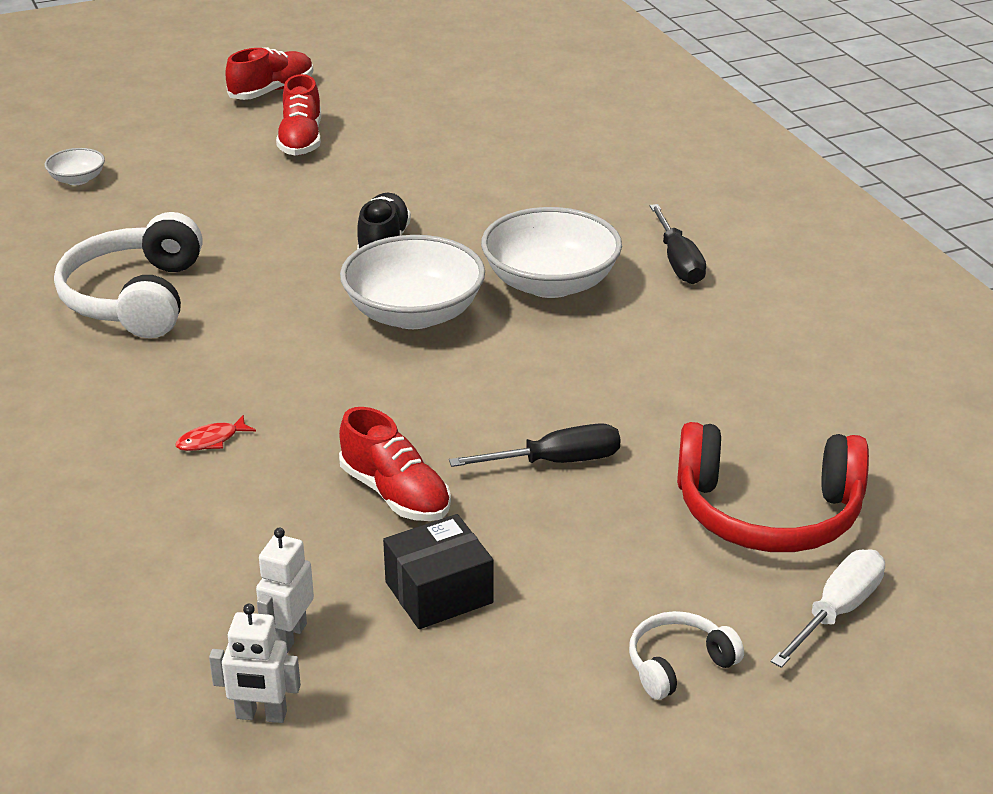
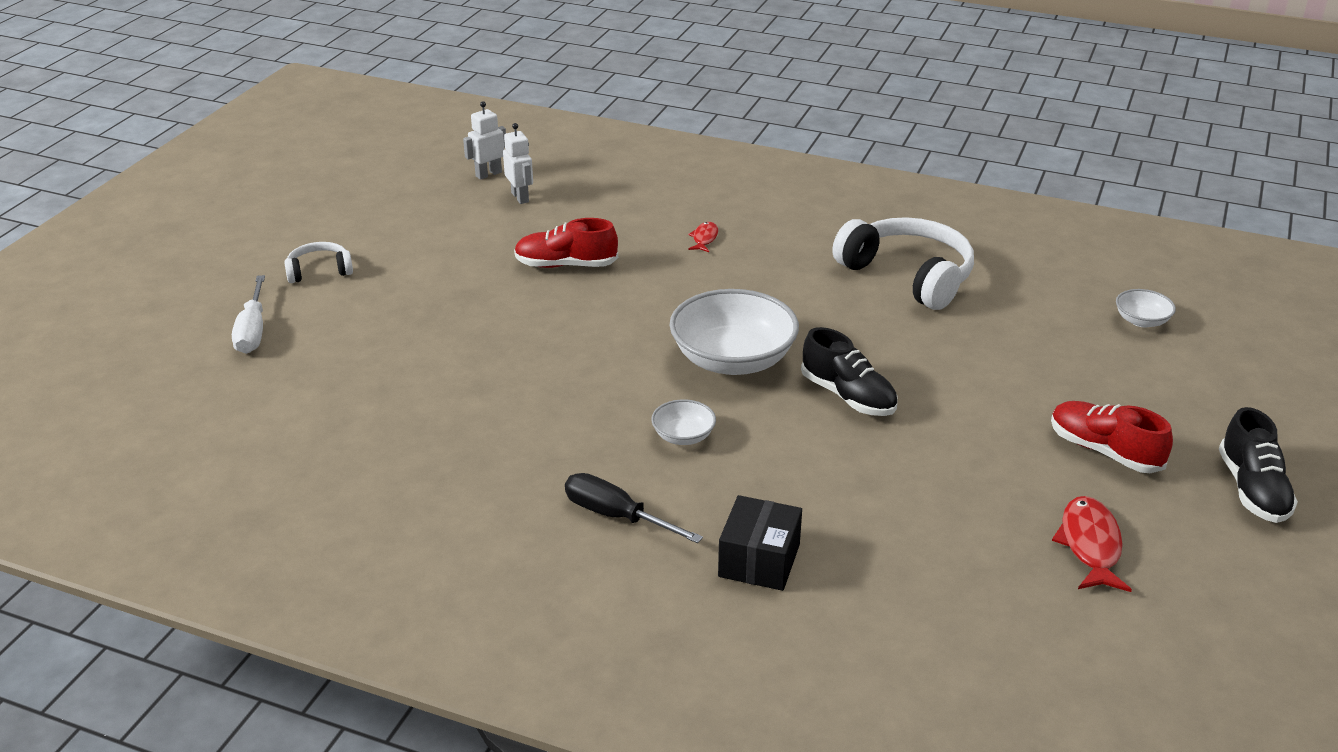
camera: 135 degrees right, 0 degrees up
red shoe [226,47,314,100] -> black shoe [1219,407,1298,523]
black box [383,514,493,629] -> black box moved to [718,495,802,591]
black screwdriver [449,423,621,467] -> none
white bowl [481,207,622,298] -> white bowl [651,399,716,445], size x0.47
white headphones [629,611,744,700] -> white headphones turned 120 degrees counterclockwise [284,242,353,283]
red headphones [677,422,869,552] -> none
none -> red fish [1052,496,1132,592]

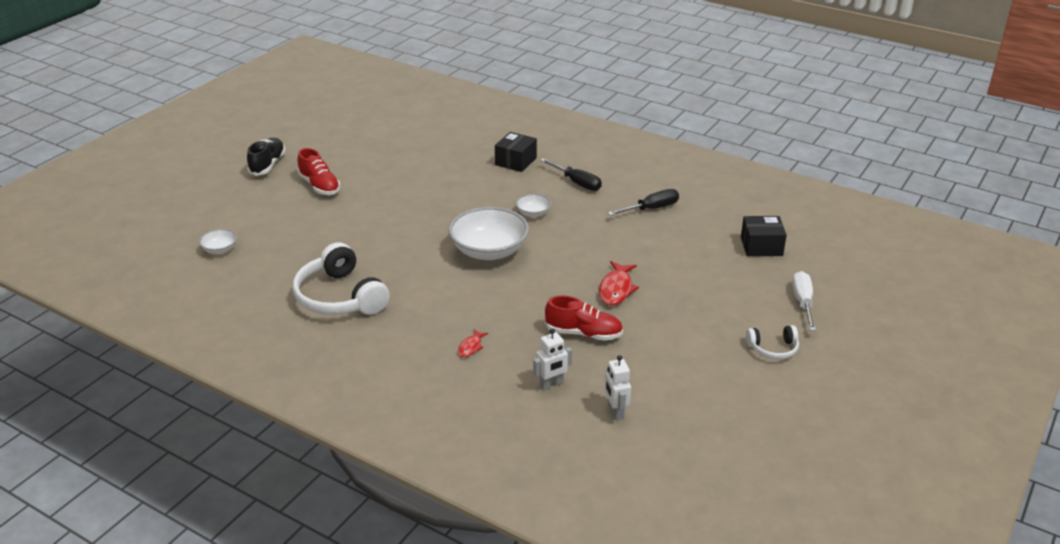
camera: 170 degrees left, 0 degrees up
white robot [463,101,506,180] -> white robot moved to [533,328,572,390]
black shoe [801,327,898,416] -> none
red fish [1052,496,1132,592] -> red fish moved to [599,261,639,306]
none -> black screwdriver [608,189,679,216]
none -> black box [741,216,787,256]

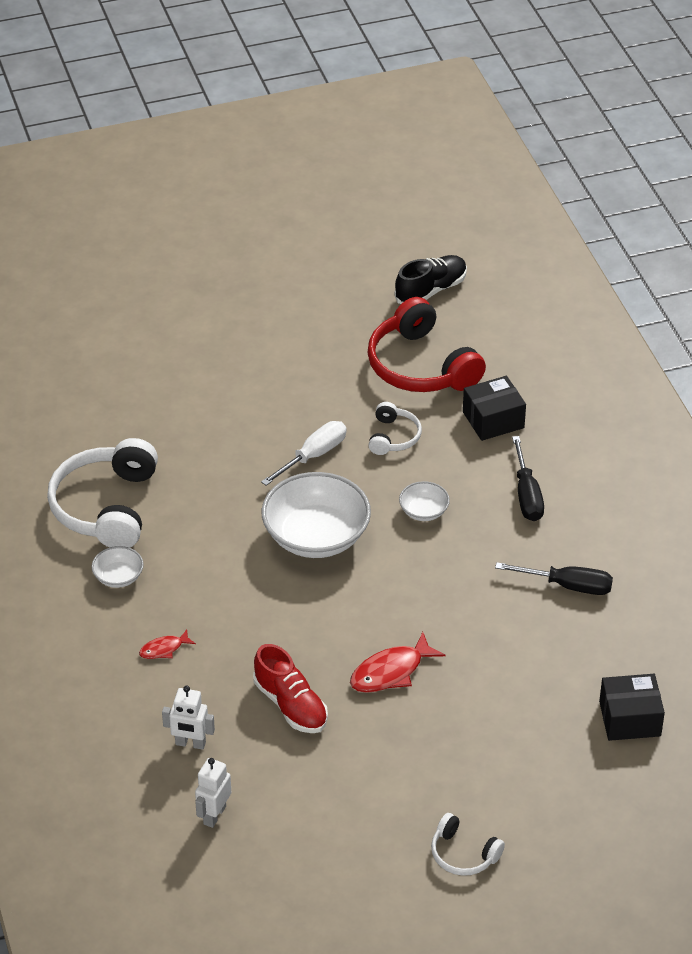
camera: 40 degrees right, 10 degrees up
white bowl [199,229,237,254] -> white bowl moved to [92,546,144,588]
black shoe [247,138,286,176] -> black shoe moved to [394,255,467,304]
red shoe [297,148,340,195] -> none
black box [741,216,787,256] -> black box turned 45 degrees counterclockwise [599,674,665,741]
white screwdriver [792,271,816,331] -> white screwdriver moved to [261,421,347,486]
none -> red headphones [367,297,486,392]
none -> white headphones [368,402,422,455]

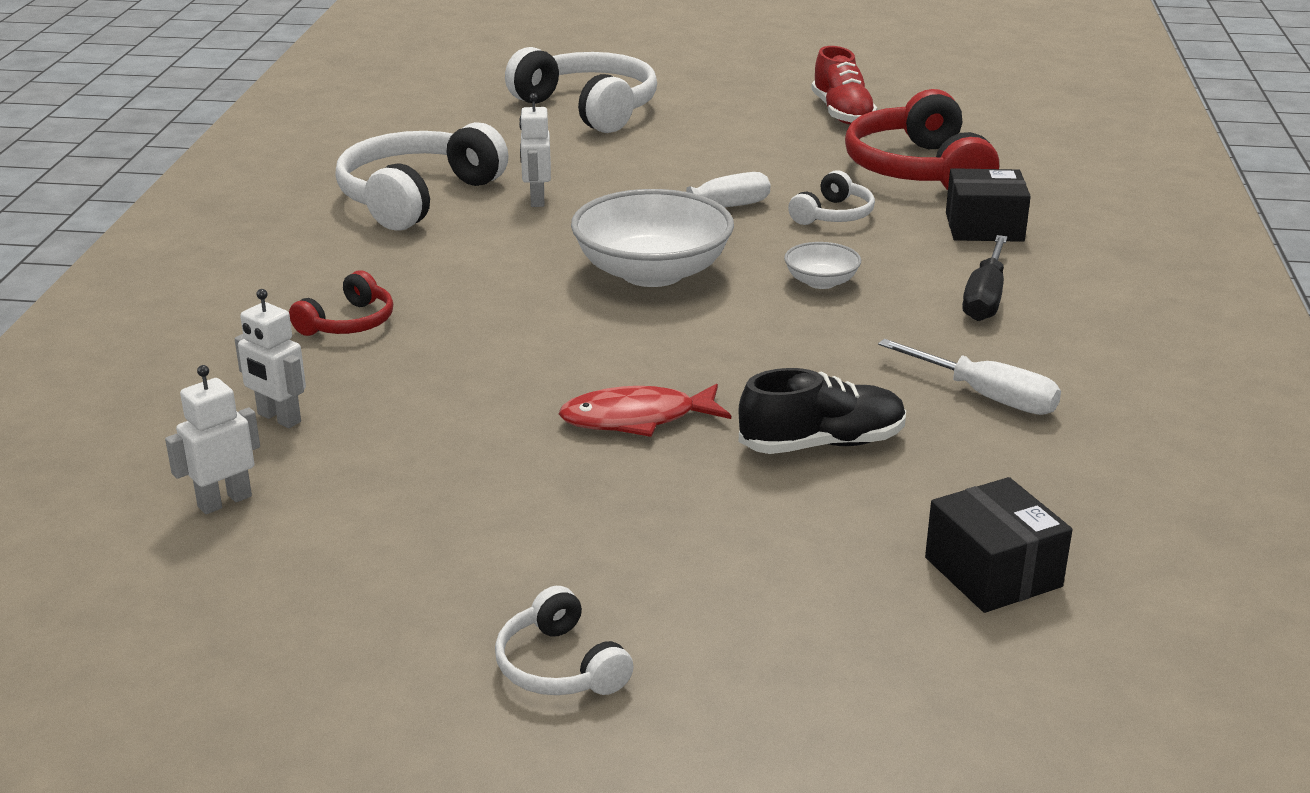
camera: 25 degrees right, 15 degrees down
white bowl [92,546,144,588] -> none
red fish [139,629,196,659] -> red headphones [289,270,393,336]
red shoe [253,644,328,733] -> red shoe moved to [811,46,877,125]
black shoe [394,255,467,304] -> black shoe moved to [739,368,906,454]
black screwdriver [495,562,613,595] -> white screwdriver [878,339,1061,415]
black box [599,674,665,741] -> black box turned 45 degrees clockwise [925,477,1072,613]
none -> white headphones [505,47,657,133]
none -> white robot [519,93,551,207]

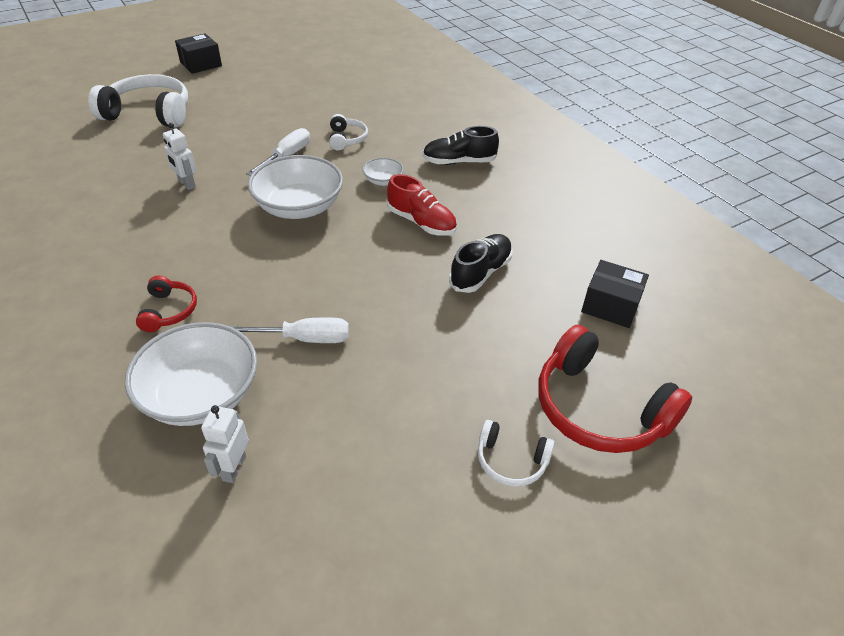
camera: 40 degrees left, 15 degrees up
white robot [235,289,306,428] -> white bowl [125,322,257,426]
white headphones [335,122,509,231] -> none
red fish [559,384,731,437] -> none
red shoe [811,46,877,125] -> red shoe moved to [387,174,457,236]
red headphones [845,89,999,190] -> red headphones moved to [538,325,692,453]
white screwdriver [878,339,1061,415] -> white screwdriver moved to [230,318,349,343]
black box [946,168,1031,242] -> black box moved to [175,33,222,74]
black screwdriver [962,235,1007,321] -> black shoe [422,126,499,165]

